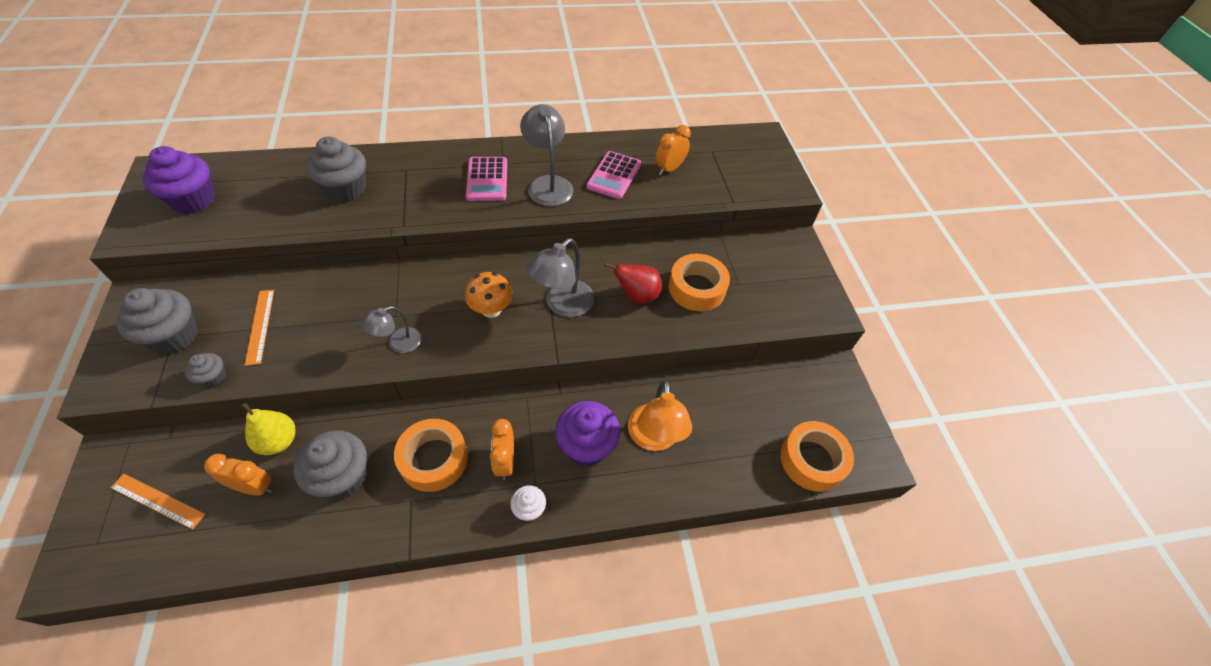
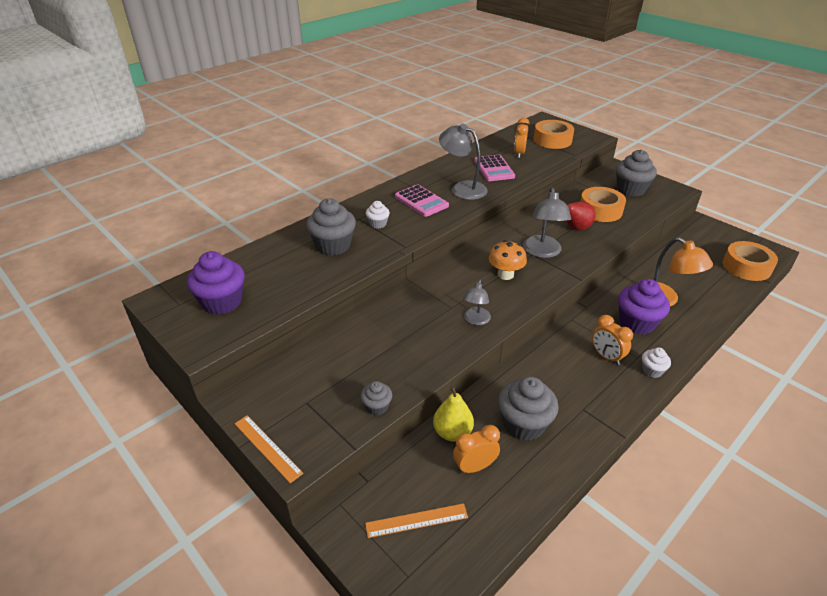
camera: 30 degrees left, 15 degrees down
grey cupcake [116,288,198,354] -> grey cupcake moved to [616,150,657,197]
orange ruler [245,290,274,366] -> orange ruler moved to [234,415,303,483]
orange tape [394,419,468,492] -> orange tape moved to [534,120,574,149]
none -> white cupcake [366,201,390,229]

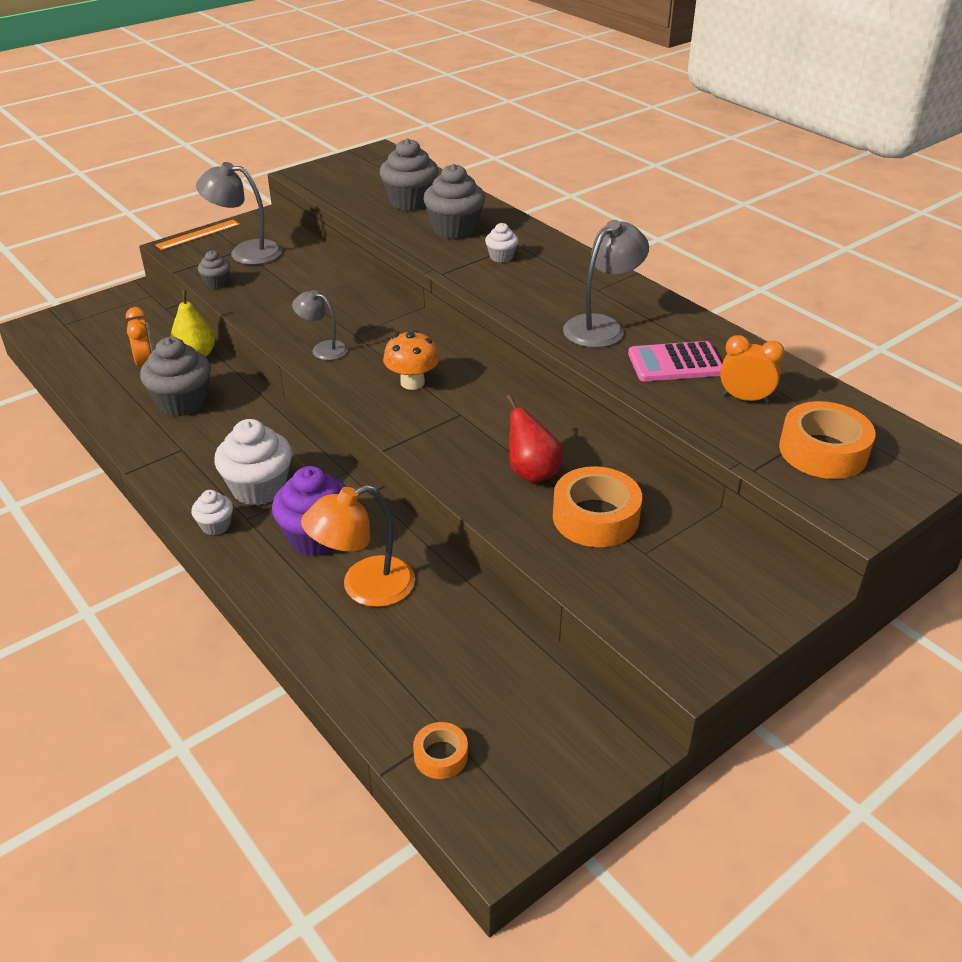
camera: 95 degrees right, 0 degrees up
purple cupcake [187,251,245,315] -> none
orange ruler [365,503,468,538] -> none
pink calculator [395,184,449,217] -> none
grey lamp [523,188,571,258] -> grey lamp moved to [196,162,282,265]
orange clock [592,315,633,365] -> white cupcake [214,419,292,505]
grey cupcake [616,150,657,197] -> grey cupcake moved to [380,138,439,211]
orange tape [723,241,778,281] -> orange tape [413,722,468,779], size x0.53

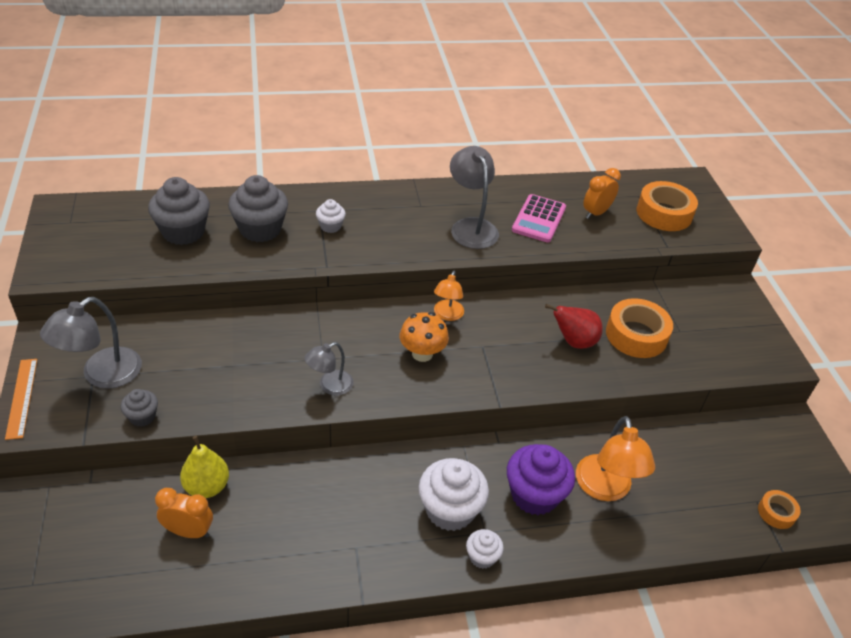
camera: 65 degrees left, 5 degrees up
grey cupcake [140,337,211,416] -> none
none -> orange lamp [434,271,464,321]

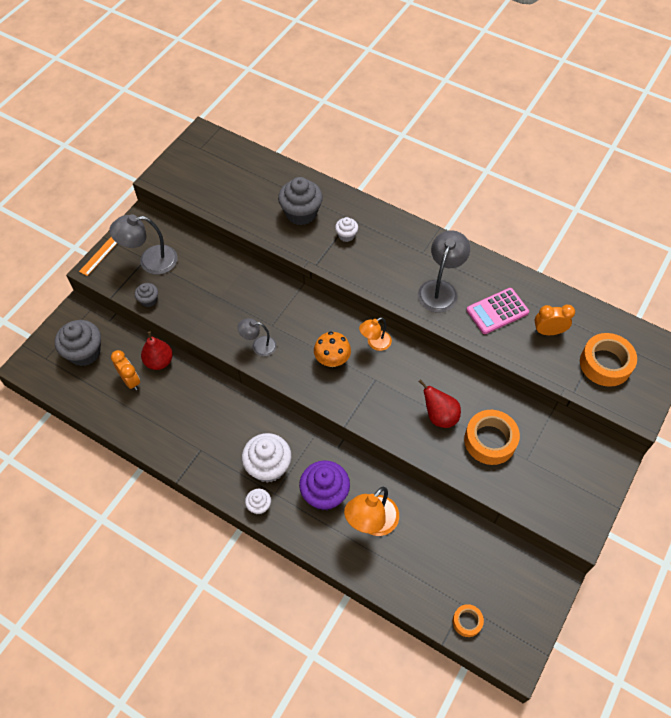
camera: 45 degrees right, 15 degrees up
grey cupcake [148,177,210,245] -> grey cupcake moved to [55,320,101,366]
yellow pear [180,436,229,498] -> red pear [141,331,173,370]

